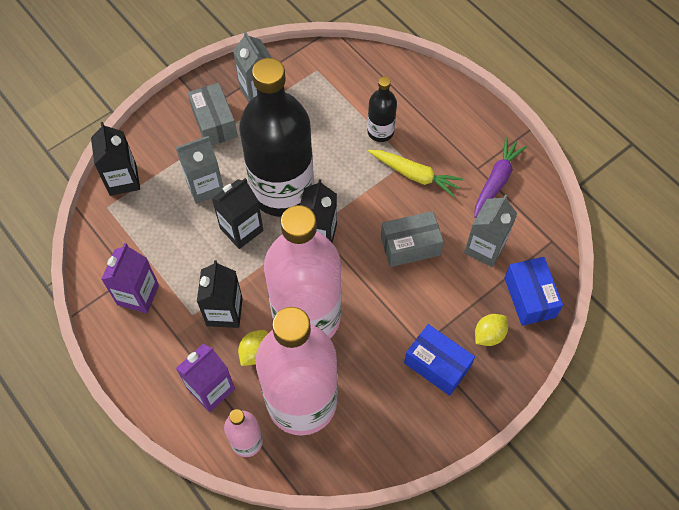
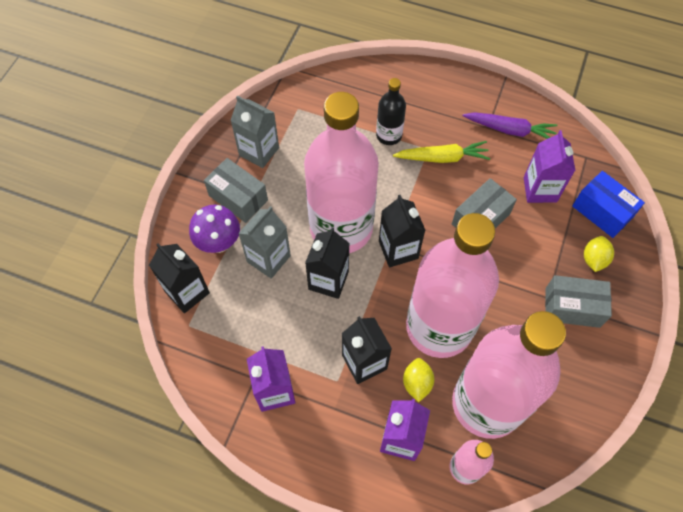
camera: 30 degrees left, 0 degrees up
black bottle [239,58,314,217] -> pink bottle [304,92,379,253]
blue box [404,324,475,396] -> grey box [545,275,612,328]
grey carton [464,195,518,267] -> purple carton [524,130,575,203]
purple carrot [474,137,527,218] -> purple carrot turned 105 degrees clockwise [463,112,557,139]
none -> purple mushroom [189,205,240,253]

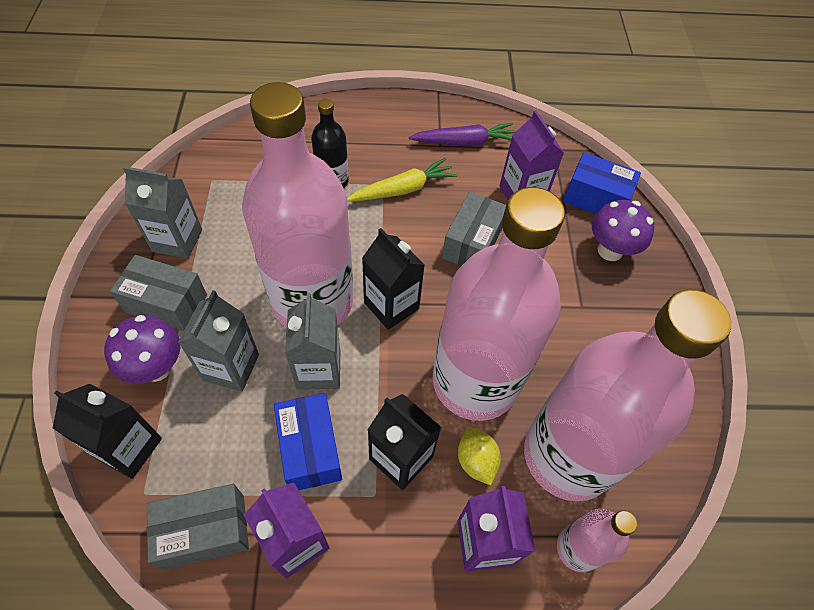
camera: 25 degrees left, 5 degrees down
black carton [305,227,350,299] -> grey carton [285,293,340,390]
grey box [545,275,612,328] -> grey box moved to [147,484,249,570]
yellow lemon [584,236,614,272] -> purple mushroom [592,200,655,261]
none -> blue box [274,393,342,490]

